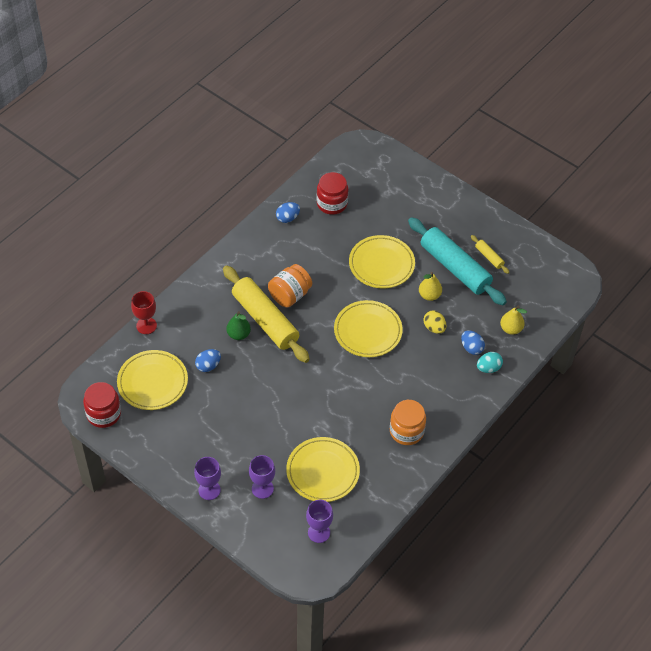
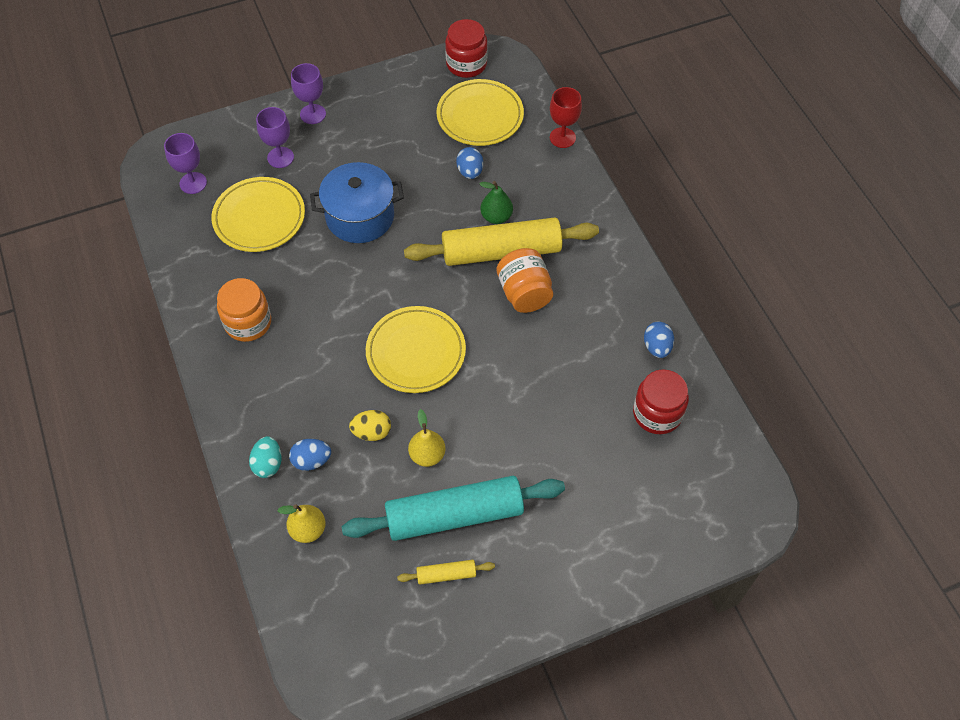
camera: 120 degrees right, 5 degrees up
yellow plate [349,235,415,288] -> none
none -> blue pot [310,162,404,243]

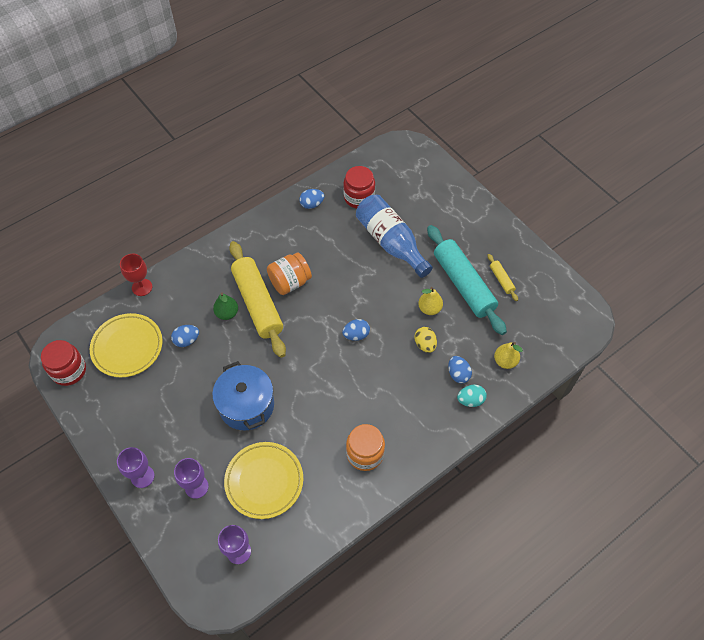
camera: 105 degrees left, 0 degrees up
yellow plate [366,306,466,393] -> blue egg [342,319,370,341]
none -> blue bottle [356,195,433,278]

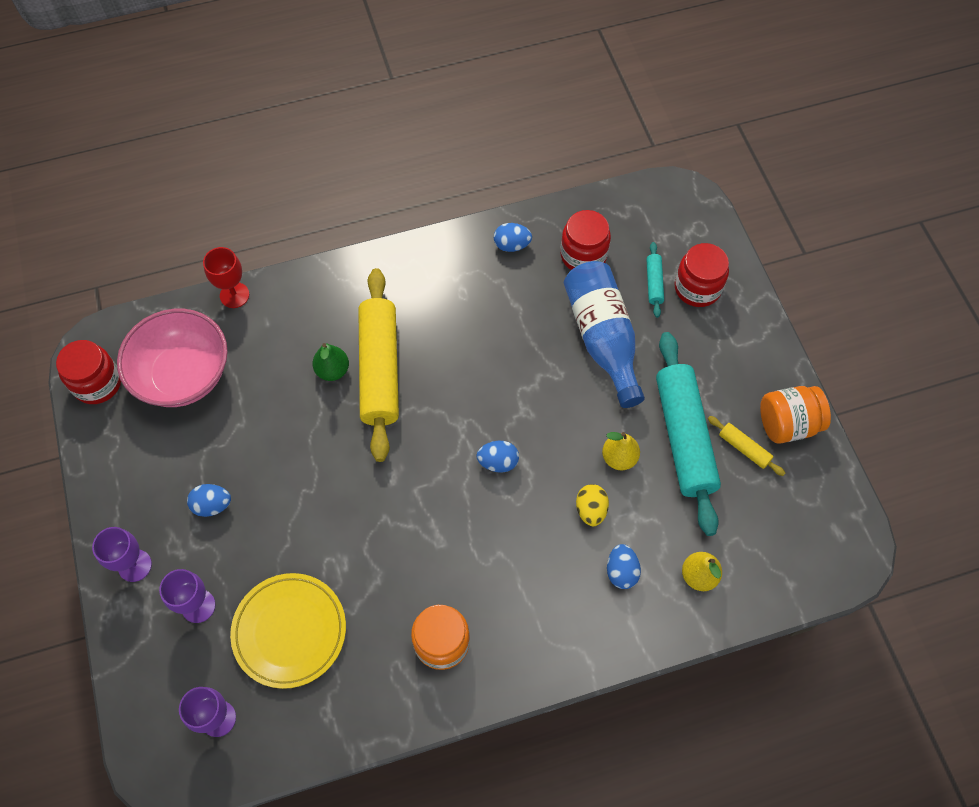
camera: 20 degrees right, 5 degrees up
yellow plate [90,313,163,377] -> pink bowl [117,309,228,407]
blue egg [171,325,199,347] -> blue egg moved to [187,484,231,517]
blue pot [212,361,274,431] -> none
orange jar [267,252,312,295] -> orange jar moved to [760,386,831,444]
turquoise egg [457,384,487,407] -> none
yellow rolling pin [487,254,518,301] -> yellow rolling pin turned 45 degrees counterclockwise [708,416,785,476]
none -> turquoise rolling pin [646,242,664,318]
none -> red jar [674,243,729,307]

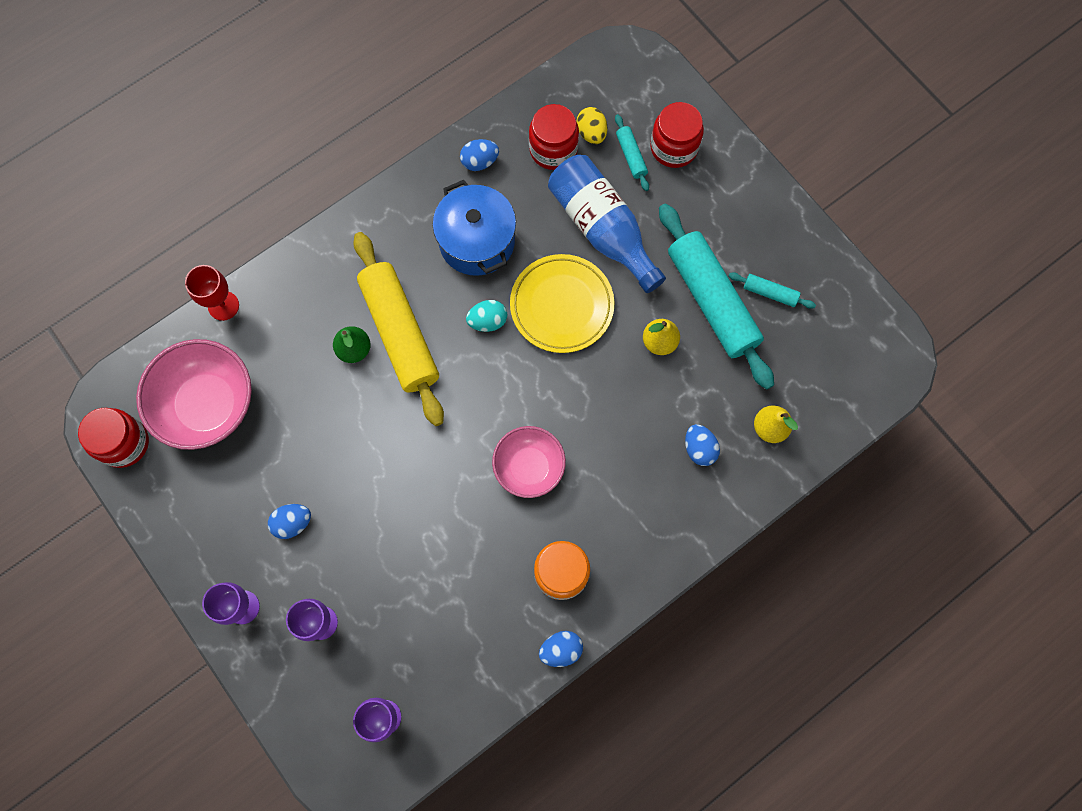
camera: 20 degrees left, 10 degrees up
yellow plate [230,573,346,689] -> yellow plate moved to [510,254,614,353]
blue egg [476,441,519,473] -> blue egg moved to [539,631,583,667]
yellow egg [576,484,609,526] -> yellow egg moved to [576,107,607,144]
yellow rolling pin [708,416,785,476] -> turquoise rolling pin [729,272,816,309]
orange jar [760,386,831,444] -> none
none -> blue pot [433,180,516,276]
none -> turquoise egg [466,300,507,332]
none -> pink bowl [492,426,566,498]

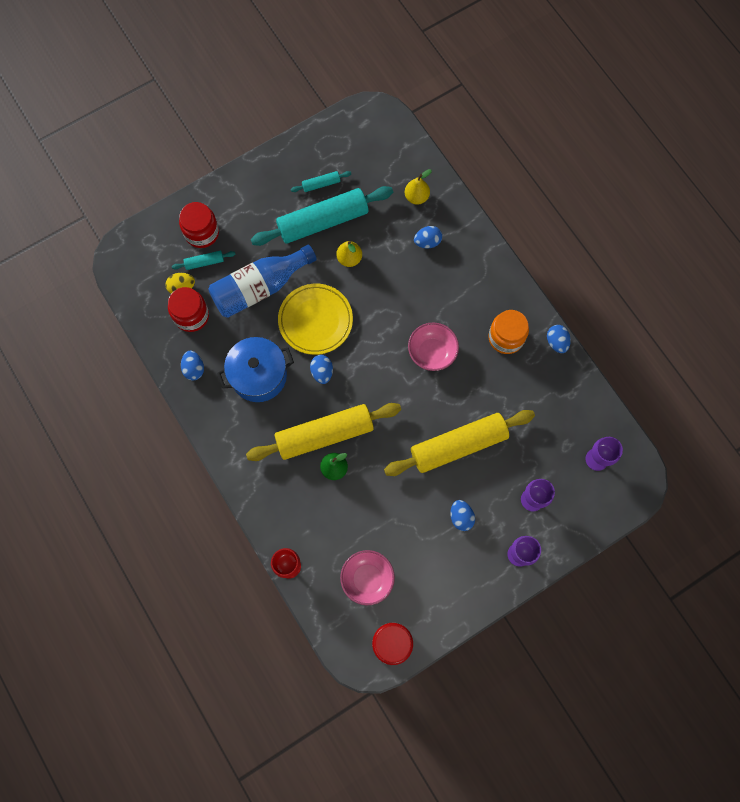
camera: 85 degrees left, 0 degrees up
pink bowl [136,339,252,450] -> pink bowl [340,550,395,605], size x0.64
turquoise egg [466,300,507,332] -> blue egg [310,355,333,384]
turquoise rolling pin [729,272,816,309] -> turquoise rolling pin turned 45 degrees clockwise [291,171,351,192]
none -> yellow rolling pin [384,410,535,476]

